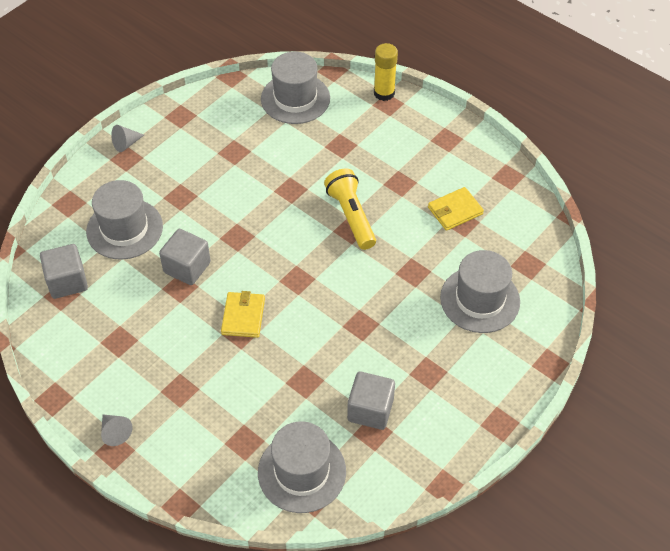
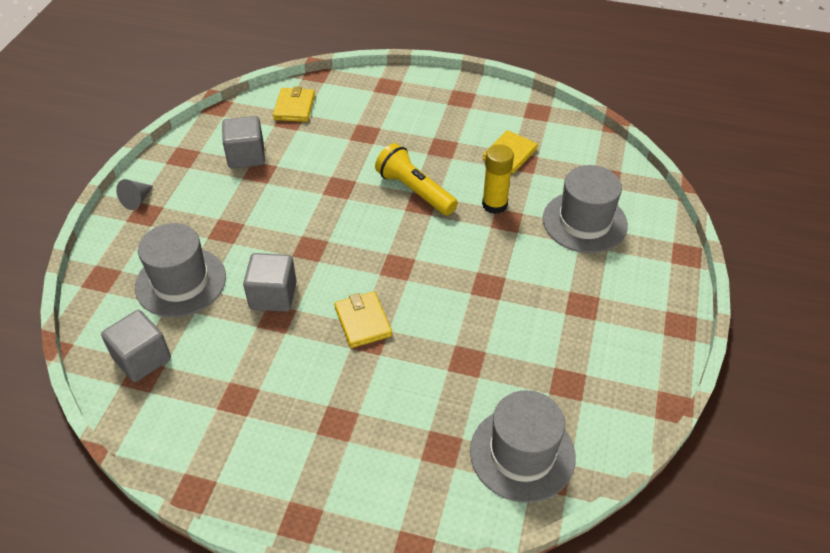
camera: 25 degrees left, 5 degrees down
grey cone [101,414,133,446] -> none
grey hat [261,51,330,124] -> yellow wallet [273,86,315,122]
grey cube [347,372,395,430] -> grey cube moved to [222,116,265,168]
yellow glue stick [374,43,398,101] -> yellow glue stick moved to [482,144,514,214]

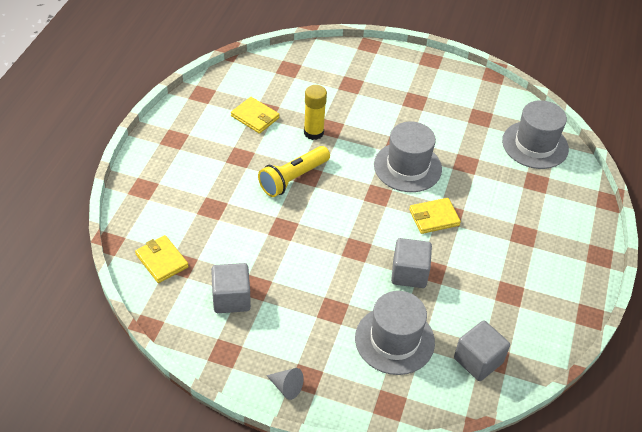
camera: 90 degrees left, 0 degrees up
yellow wallet [273,86,315,122] -> yellow wallet turned 45 degrees clockwise [135,235,189,283]
grey hat [543,165,628,253] -> grey hat moved to [374,122,442,192]

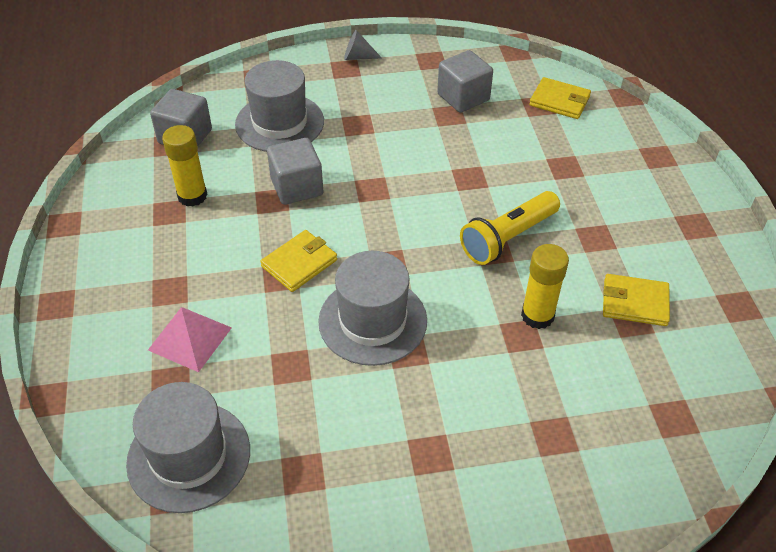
camera: 155 degrees right, 0 degrees up
yellow flashlight [258,146,330,197] -> yellow flashlight turned 150 degrees counterclockwise [460,191,560,265]
none -> pink pyramid [148,307,232,372]
none -> yellow glue stick [162,125,208,207]

